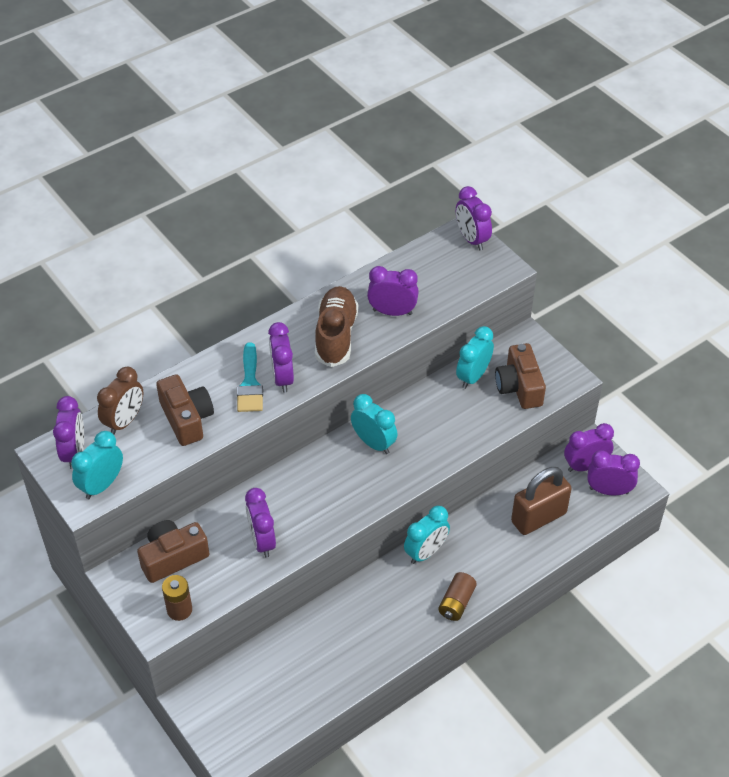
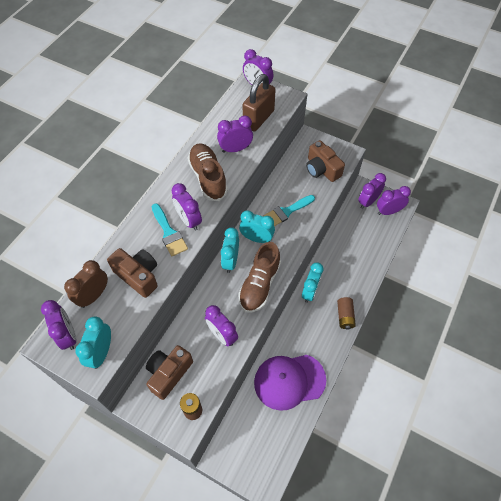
camera: 25 degrees left, 10 degrees up
brown clock [97,367,143,435] -> brown clock turned 150 degrees counterclockwise [64,260,108,308]
turquoise clock [456,326,494,389] -> turquoise clock moved to [221,227,239,273]
brown padlock [511,467,572,535] -> brown padlock moved to [243,74,276,131]
none -> brown shoe [238,242,281,313]
none -> purple cap [254,355,326,411]
none -> turquoise brush [264,195,315,226]

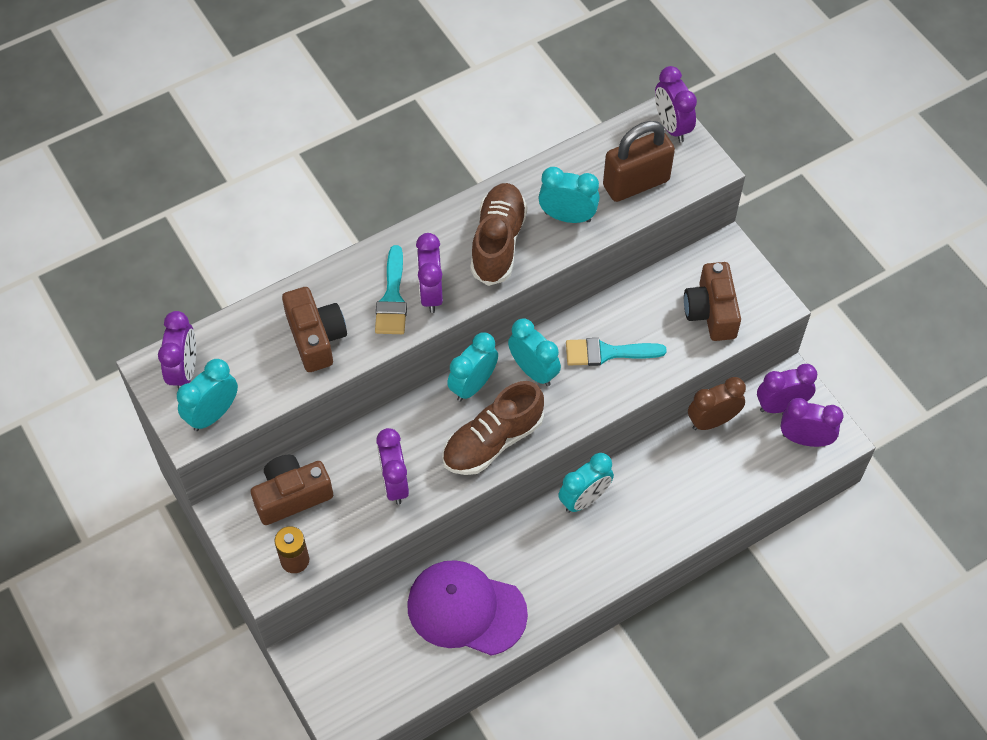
camera: 30 degrees right, 0 degrees up
brown clock [64,260,108,308] -> brown clock moved to [688,377,746,430]
purple clock [217,115,253,153] -> turquoise clock [538,167,600,223]
brown battery [337,297,356,330] -> none

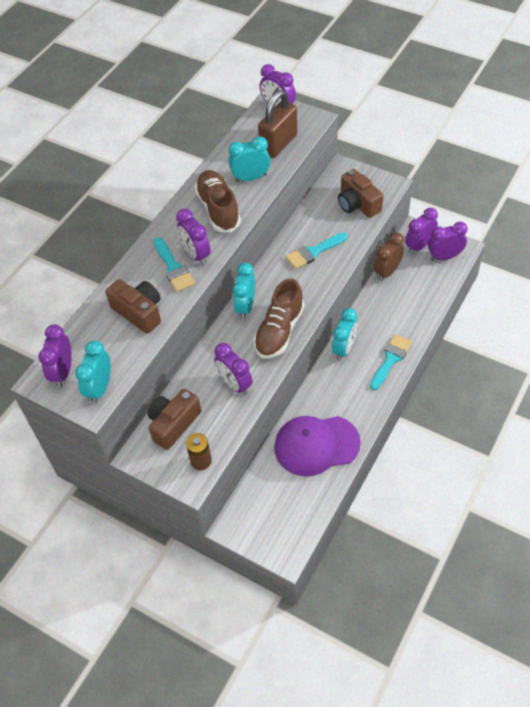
camera: 25 degrees left, 5 degrees down
purple clock [158,311,196,389] -> purple clock turned 150 degrees counterclockwise [39,324,72,387]
turquoise clock [508,318,561,386] -> none
none -> turquoise brush [370,334,412,390]

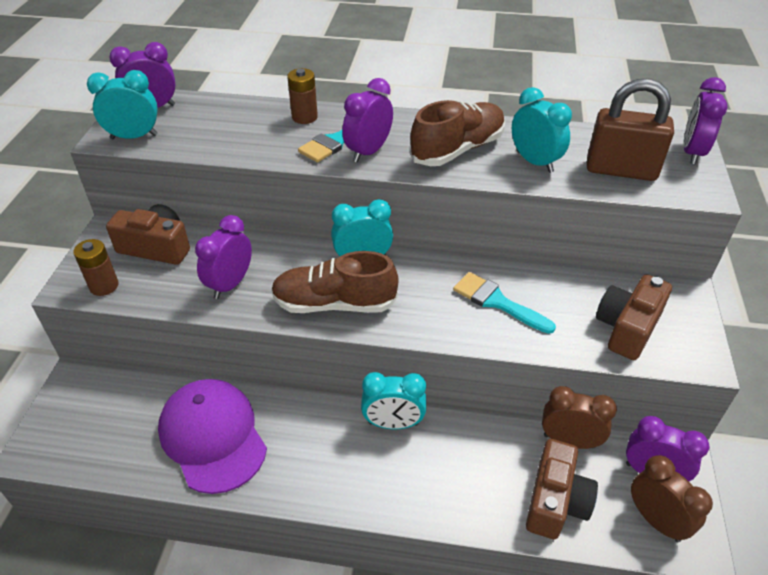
camera: 65 degrees right, 10 degrees down
brown camera [105,279,161,334] -> brown camera moved to [526,439,598,539]
turquoise brush [370,334,412,390] -> none
purple clock [428,222,467,261] -> brown clock [631,455,713,542]
none -> brown battery [287,68,318,124]

